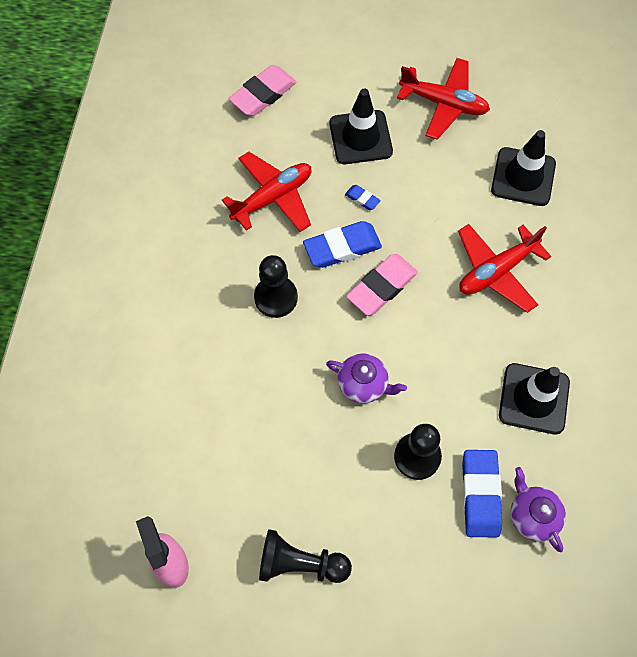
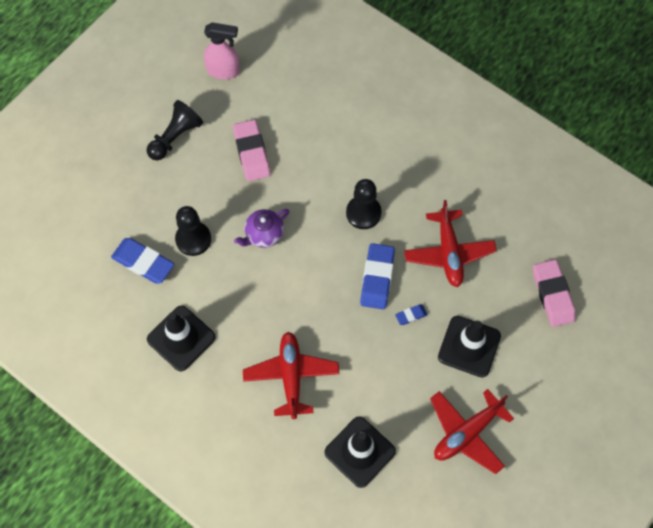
camera: 120 degrees right, 0 degrees up
pink eraser [346,254,418,316] -> pink eraser moved to [233,120,270,181]
purple teapot [511,467,566,552] -> none

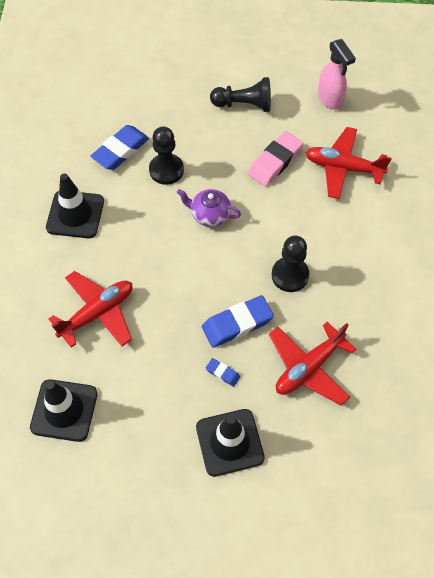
camera: 55 degrees right, 5 degrees down
blue eraser [111,238,175,284] -> blue eraser turned 45 degrees clockwise [90,125,149,170]
red plane [430,389,514,474] -> red plane moved to [305,127,392,199]
pink eraser [533,260,576,327] -> none

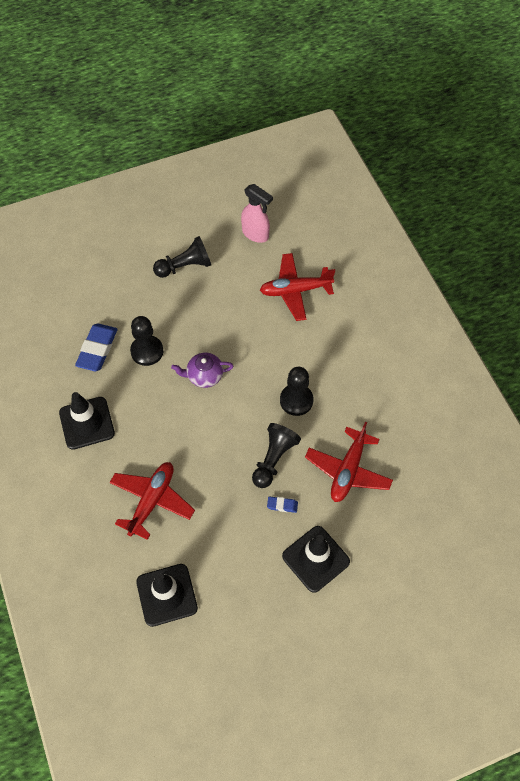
camera: 25 degrees left, 0 degrees up
blue eraser [202,295,274,348] -> black pawn [252,423,301,488]
pink eraser [248,131,304,186] -> none

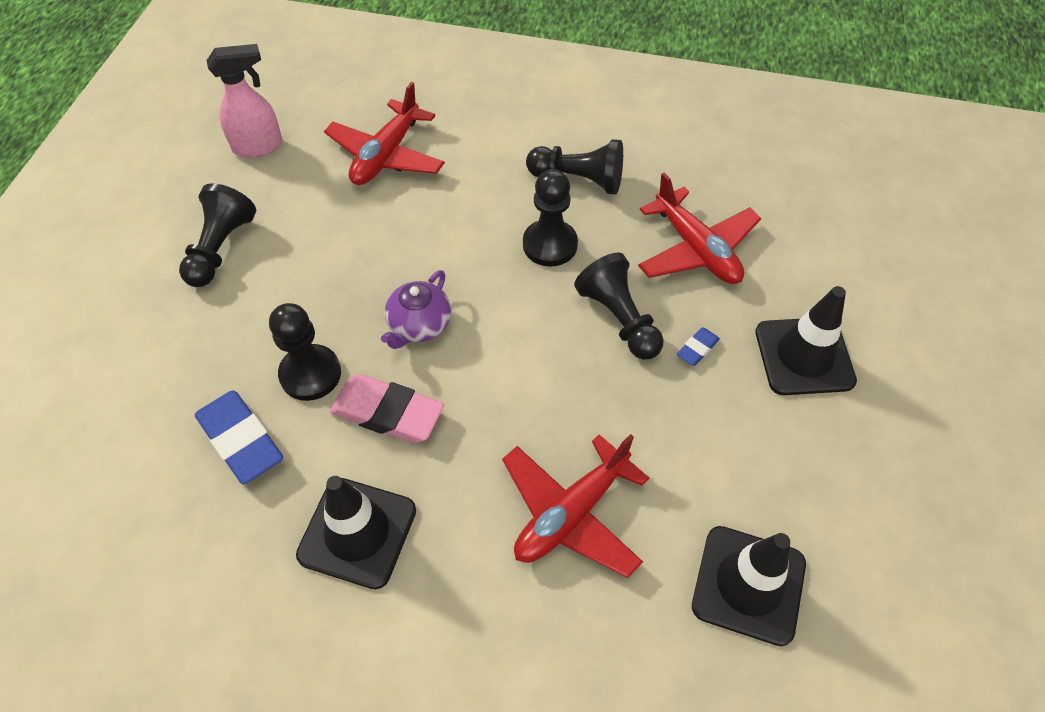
camera: 55 degrees left, 5 degrees down
red plane [109,462,195,540] -> red plane turned 105 degrees counterclockwise [502,434,649,578]
none -> pink eraser [330,374,444,443]
none -> black pawn [526,139,623,195]

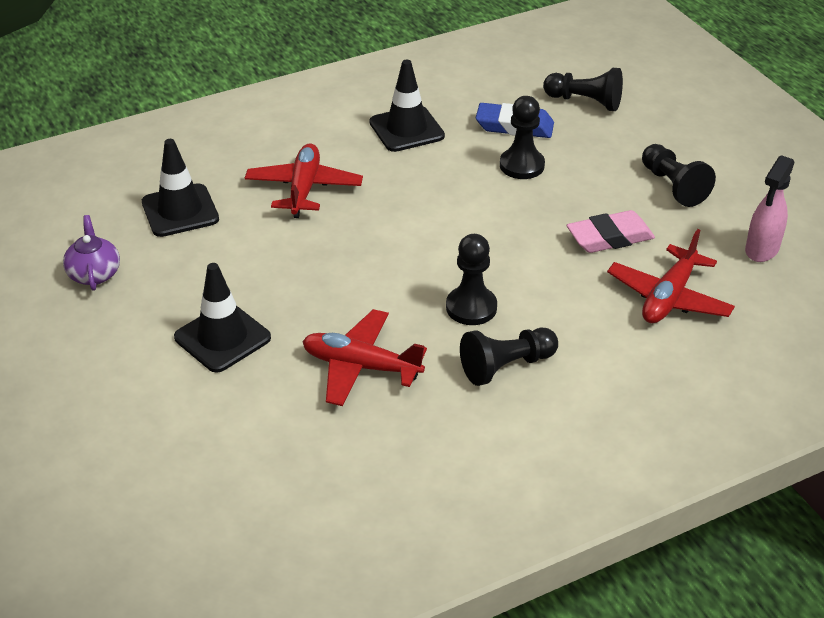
camera: 140 degrees right, 15 degrees down
red plane [324,82,445,185] -> red plane turned 135 degrees counterclockwise [607,229,735,323]
pink eraser [330,374,444,443] -> pink eraser moved to [567,210,655,253]
purple teapot [381,270,451,349] -> purple teapot moved to [63,215,120,291]
black pawn [574,253,664,360] -> black pawn moved to [543,68,623,111]
blue eraser [677,327,720,366] -> none

